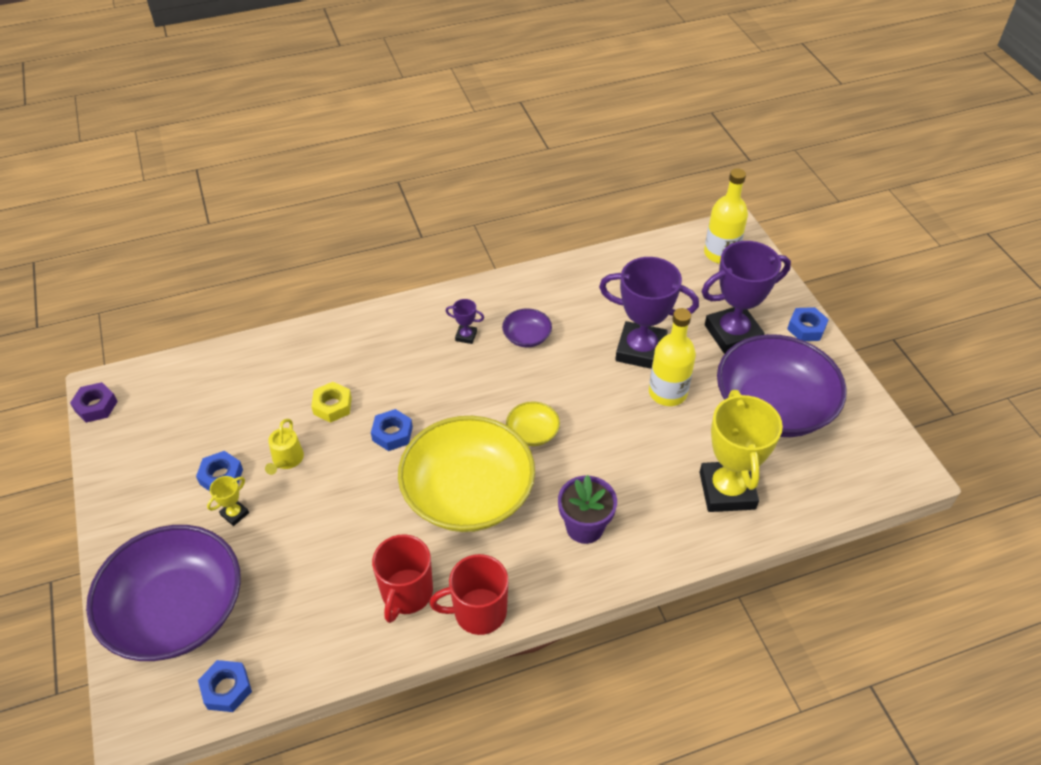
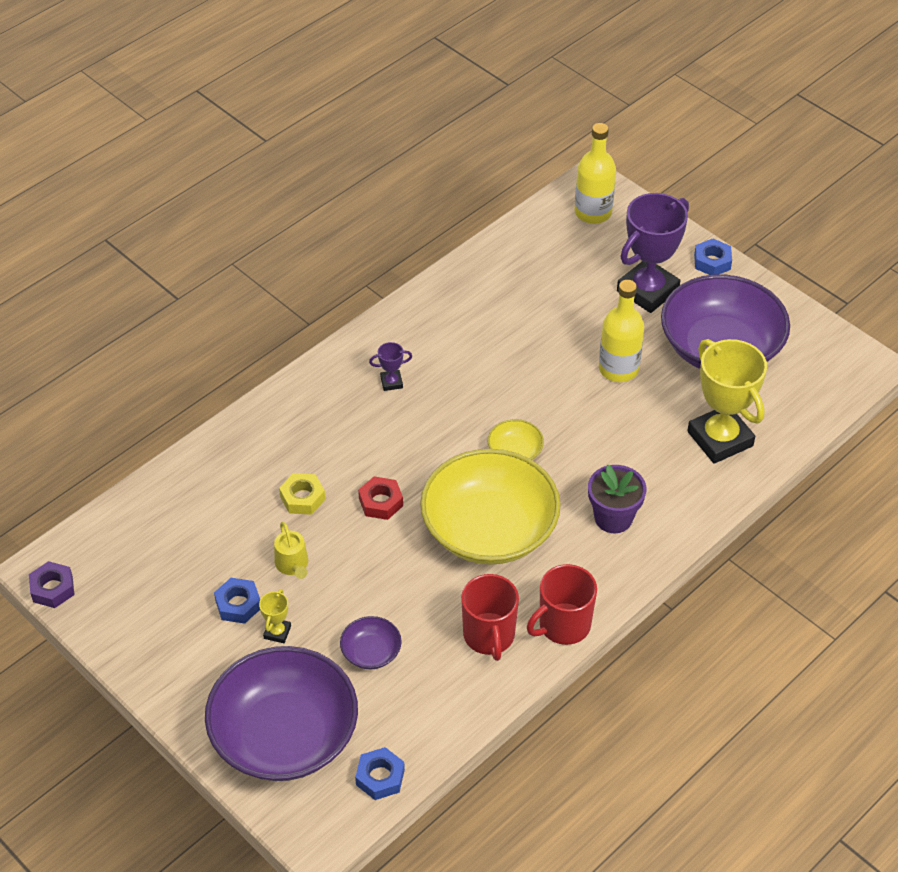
camera: 25 degrees left, 0 degrees up
blue nut [371,409,413,451] -> red nut [358,476,403,520]
purple bowl [502,308,552,348] -> purple bowl moved to [340,616,402,669]
purple trophy [599,257,699,369] -> none

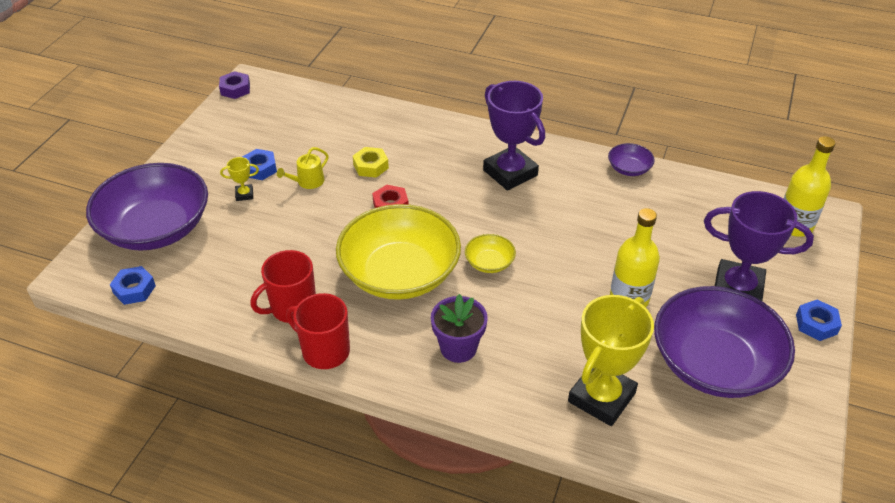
camera: 65 degrees right, 5 degrees down
purple bowl [340,616,402,669] -> purple bowl moved to [608,143,655,176]
purple trophy [369,342,412,391] -> purple trophy [483,81,545,191], size x2.40

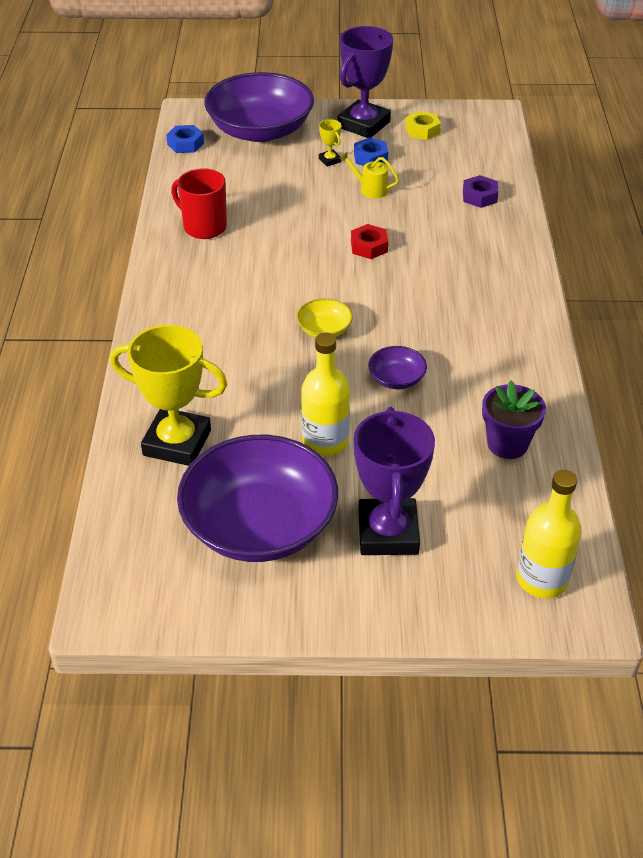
camera: 70 degrees right, 0 degrees up
purple nut [219,71,250,99] -> purple nut moved to [463,175,499,208]
red mug [286,293,350,369] -> none
yellow bowl [336,204,461,300] -> none
yellow nut [353,147,389,178] -> yellow nut moved to [405,111,441,140]
purple flower pot [431,294,488,363] -> purple flower pot moved to [482,381,546,459]
purple trophy [483,81,545,191] -> purple trophy moved to [337,26,393,138]
purple bowl [608,143,655,176] -> purple bowl moved to [368,346,427,389]
blue nut [796,299,842,341] -> none

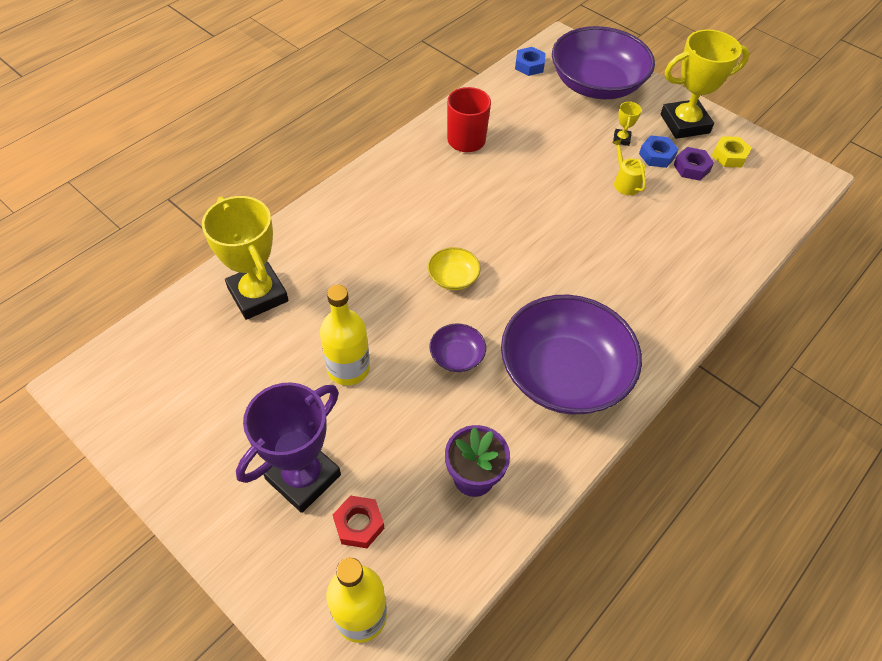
camera: 40 degrees right, 10 degrees up
purple bowl [177,435,338,562] -> purple bowl moved to [501,295,642,415]
purple trophy [337,26,393,138] -> yellow trophy [661,29,750,139]
red nut [351,224,388,259] -> red nut moved to [333,496,384,548]
purple nut [463,175,499,208] -> purple nut moved to [673,147,714,181]

